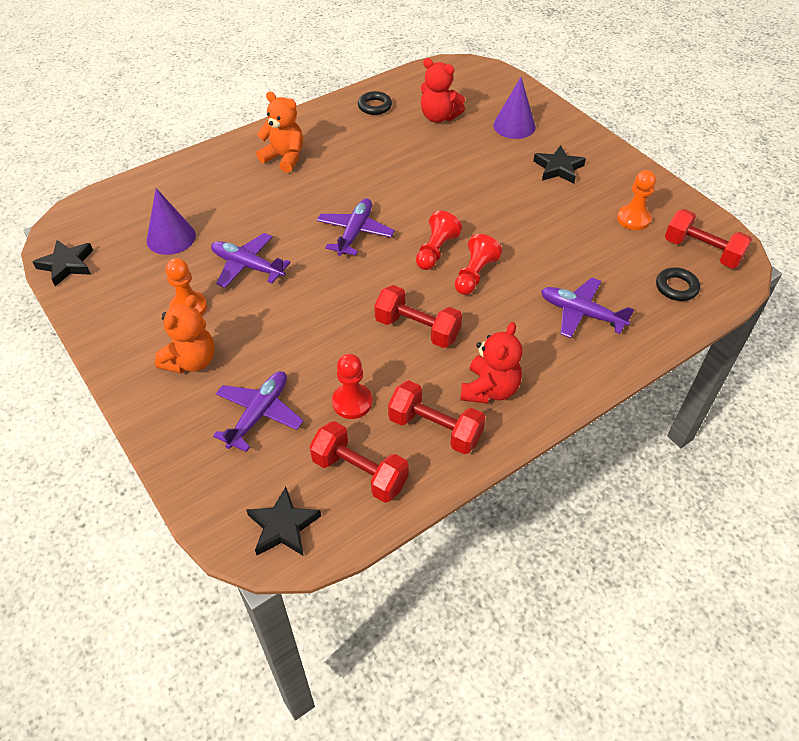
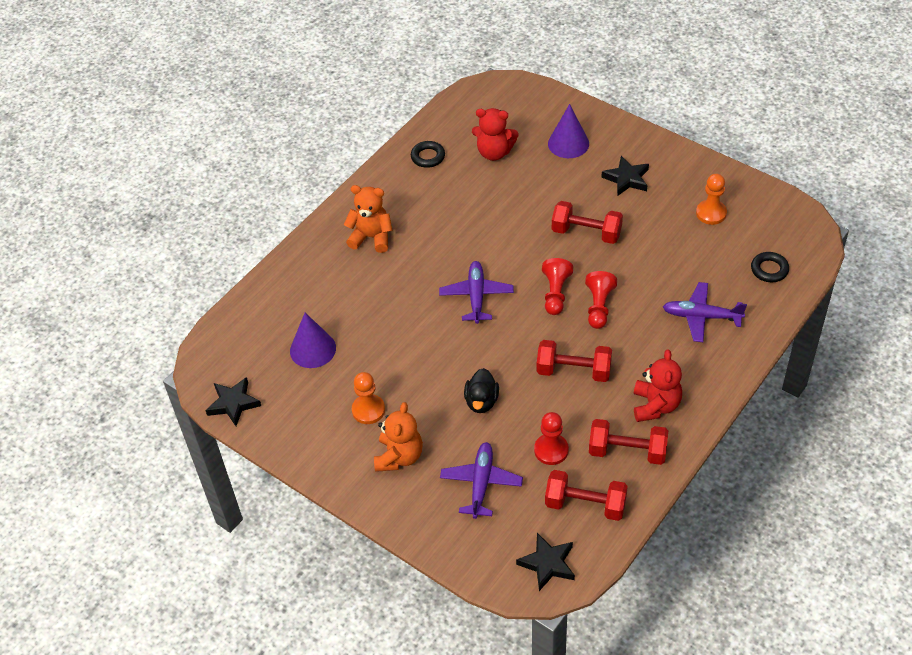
camera: 15 degrees left, 0 degrees up
purple plane [211,233,291,288] -> none
red dumbbell [665,209,752,268] -> red dumbbell moved to [552,201,623,244]
none -> black duck [464,368,499,413]

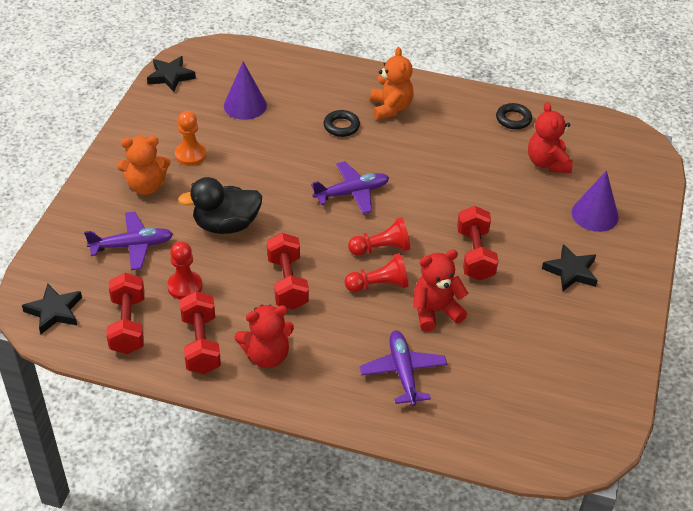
camera: 65 degrees right, 5 degrees down
black duck [464,368,499,413] -> black duck [178,177,262,234], size x1.52
orange pawn [696,174,727,225] -> none
black ring [751,252,789,282] -> black ring moved to [323,110,360,137]
none -> red teddy bear [413,249,468,331]

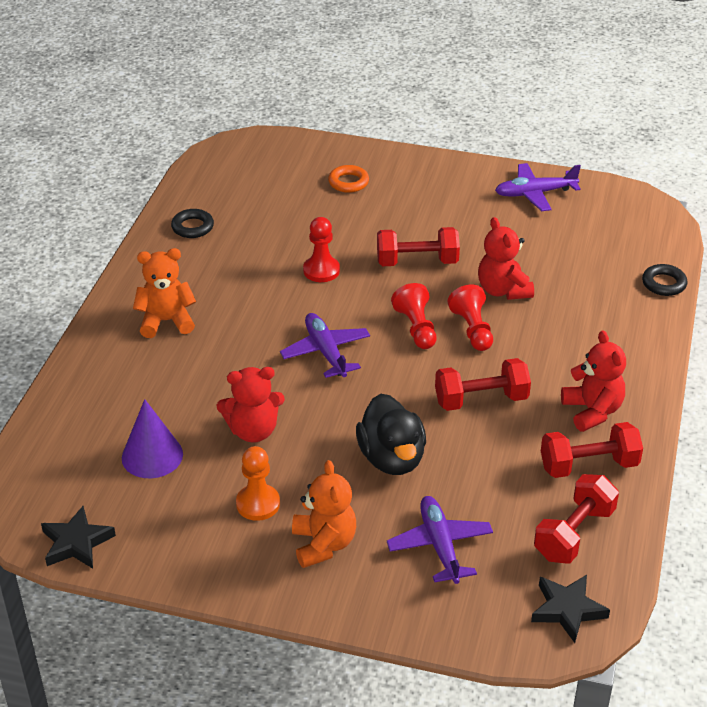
camera: 90 degrees left, 5 degrees down
red dumbbell [107,273,145,354] -> red dumbbell turned 45 degrees counterclockwise [534,474,619,563]
red pawn [167,241,203,299] -> red pawn moved to [303,217,340,282]
black ring [323,110,360,137] -> black ring moved to [642,264,688,296]
purple plane [359,330,447,406] -> purple plane moved to [495,163,581,211]
red teddy bear [528,102,573,173] -> red teddy bear moved to [217,367,285,443]
black star [542,244,598,291] -> none
purple cone [572,170,619,232] -> orange ring [328,165,369,193]

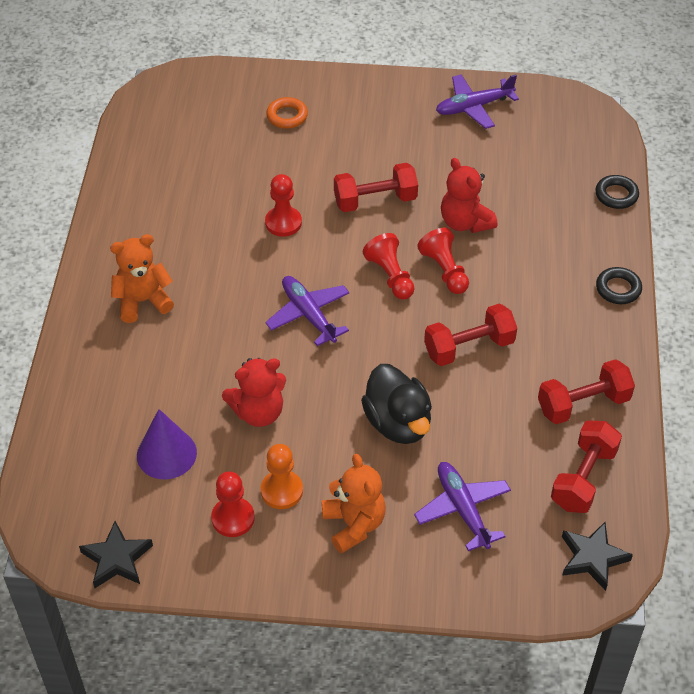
camera: 10 degrees left, 10 degrees up
black ring [171,209,214,238] -> black ring moved to [596,267,642,304]
red teddy bear [561,330,626,432] -> none
none -> red pawn [211,471,255,537]

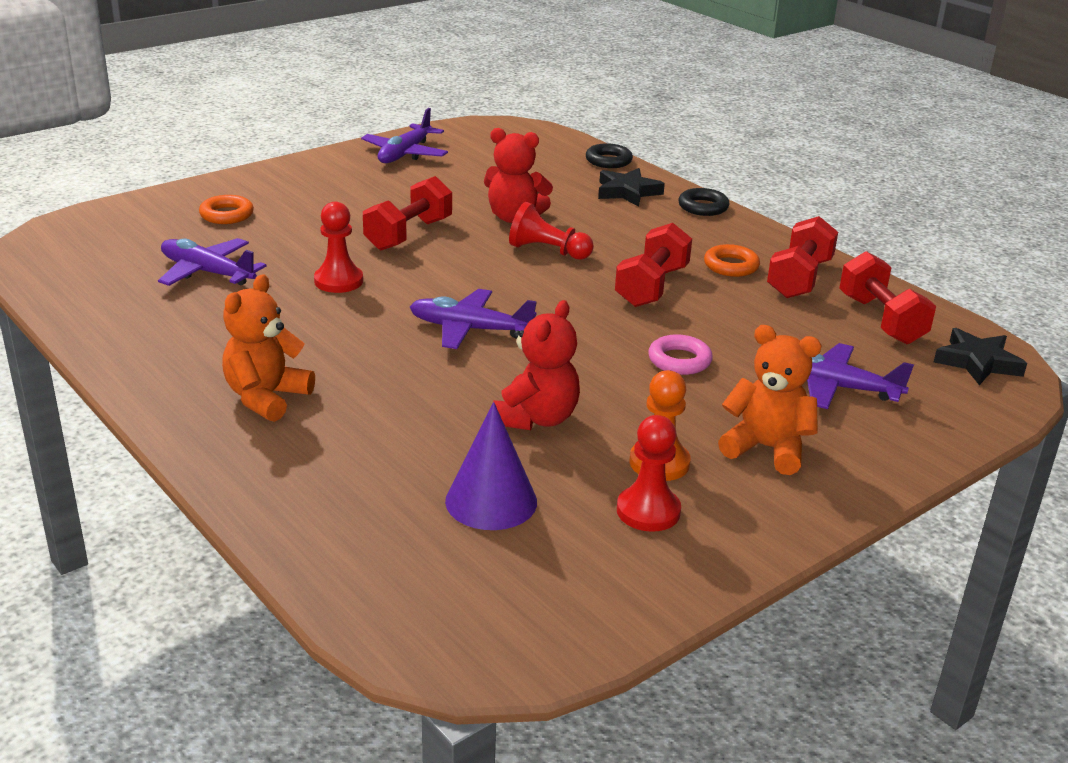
camera: 45 degrees left, 20 degrees down
black star [79,521,153,588] -> black star moved to [598,168,665,207]
black duck [361,364,432,444] -> pink ring [648,335,713,375]
red pawn [363,233,415,300] -> none
none -> purple plane [158,238,266,286]
none -> orange ring [704,244,760,277]

